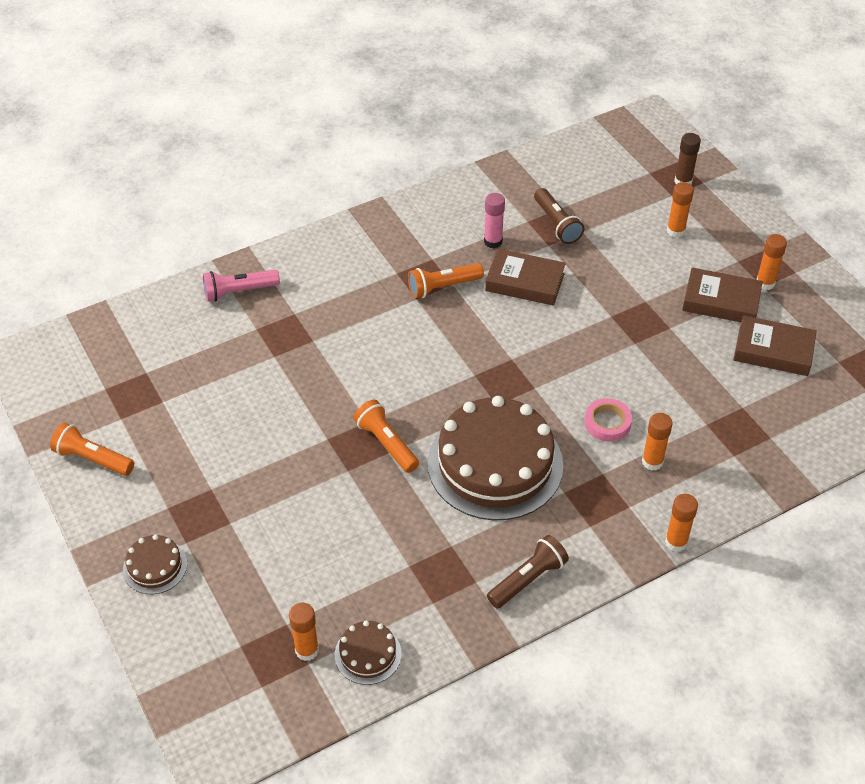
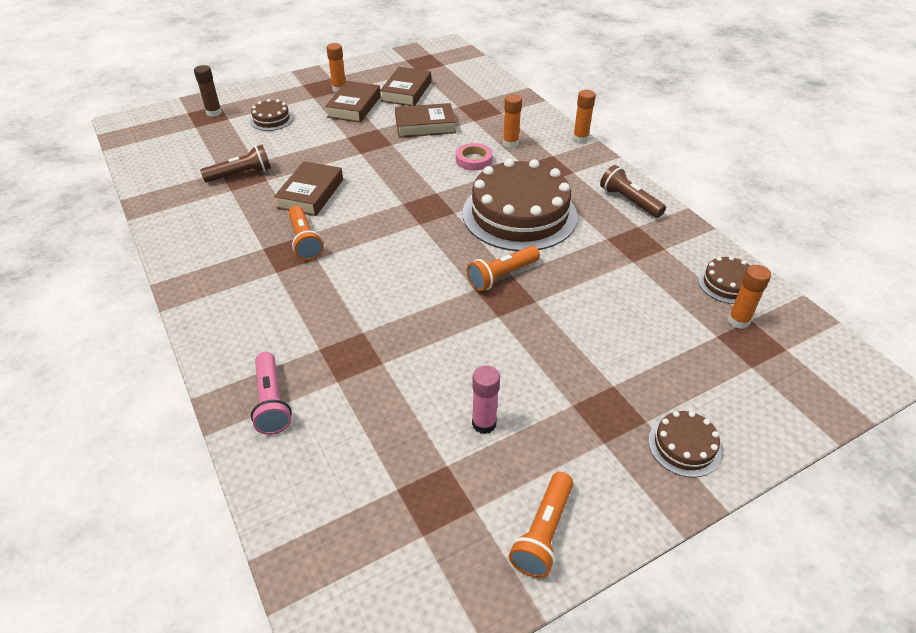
camera: 90 degrees left, 5 degrees down
pink glue stick [484,193,505,248] -> pink glue stick moved to [472,365,500,434]
orange glue stick [667,182,694,238] -> brown cake [250,99,293,131]
none -> brown book [395,103,456,138]

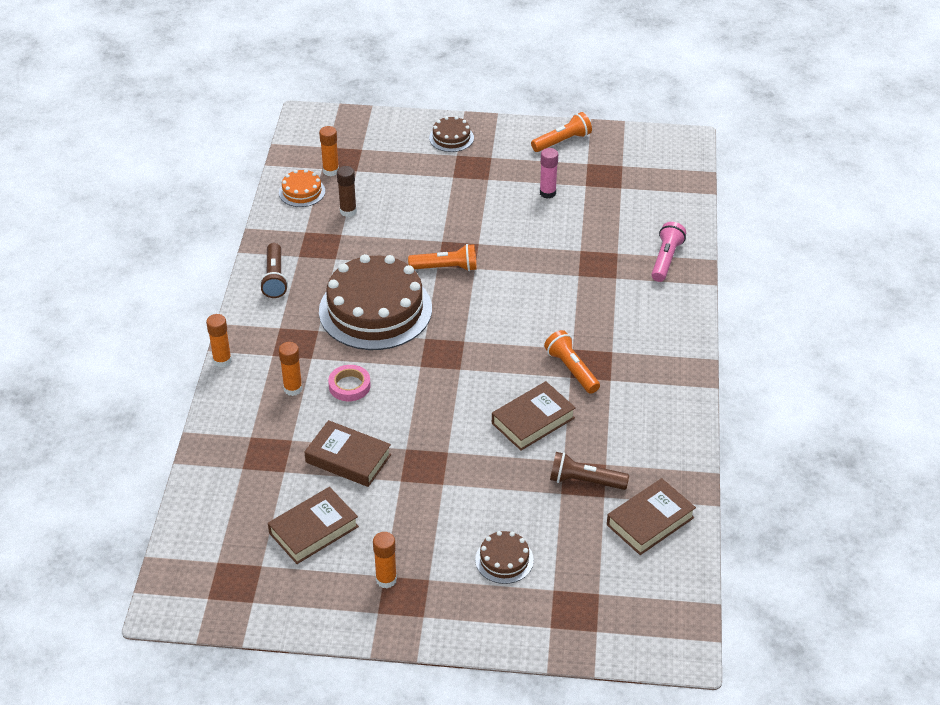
camera: 145 degrees left, 0 degrees up
brown glue stick [194,65,222,117] -> brown glue stick moved to [337,166,357,217]
orange flashlight [288,206,324,261] -> orange flashlight turned 45 degrees counterclockwise [544,330,600,394]
brown book [325,81,381,123] -> brown book moved to [607,478,696,555]
brown cake [698,256,750,304] -> orange cake [279,169,325,207]

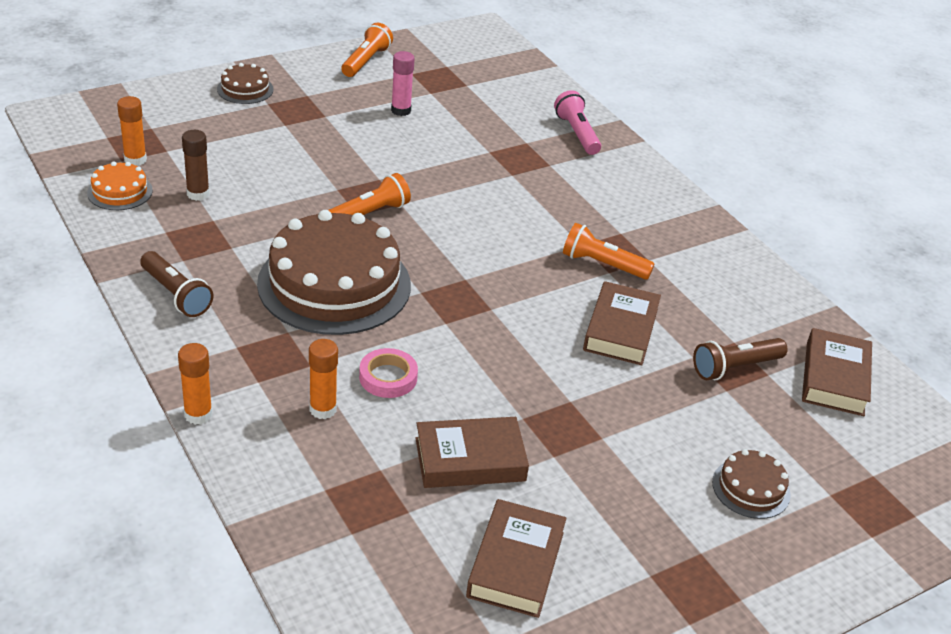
camera: 40 degrees left, 5 degrees down
orange glue stick [373,532,397,588] -> none

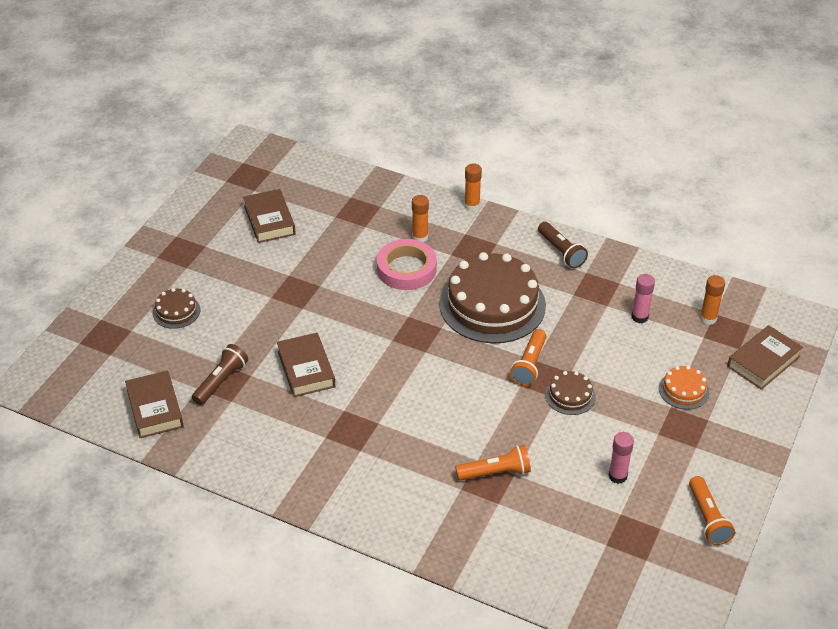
camera: 150 degrees right, 5 degrees up
orange cake [87,161,153,210] -> orange cake moved to [659,366,709,410]
brown flashlight [140,251,213,317] -> brown flashlight turned 135 degrees counterclockwise [538,222,588,268]
brown glue stick [182,130,210,201] -> pink glue stick [632,274,655,323]
brown cake [217,63,274,104] -> brown cake moved to [545,371,596,415]
pink tape [359,348,418,398] -> pink tape [377,239,437,290], size x1.64
brown book [415,417,529,488] -> brown book moved to [727,325,803,390]
pink flashlight [554,90,601,155] -> none
orange flashlight [563,223,654,280] -> orange flashlight moved to [455,445,531,481]

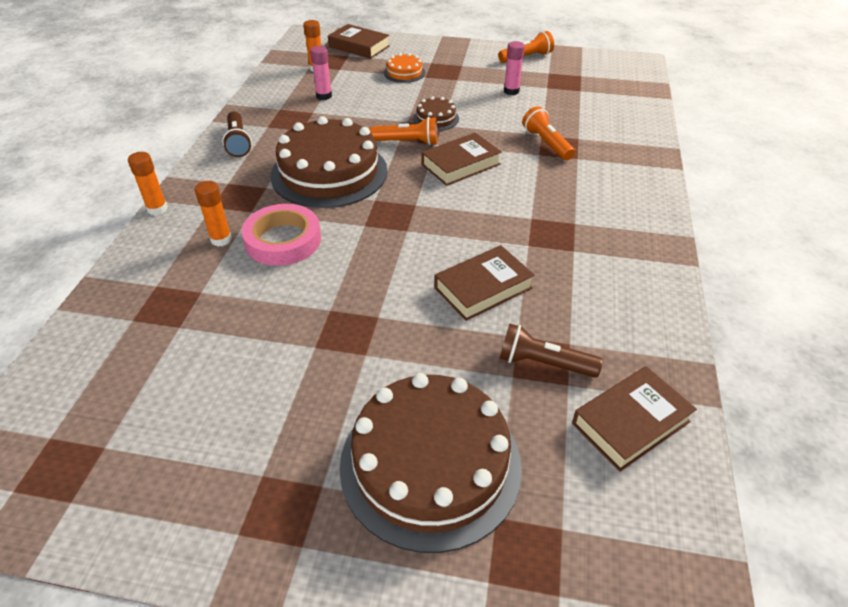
camera: 105 degrees left, 0 degrees up
brown cake [153,288,200,329] -> brown cake [339,373,522,553], size x2.25
brown book [243,189,296,243] -> brown book moved to [422,133,502,186]
brown flashlight [538,222,588,268] -> brown flashlight turned 120 degrees clockwise [222,111,252,157]

